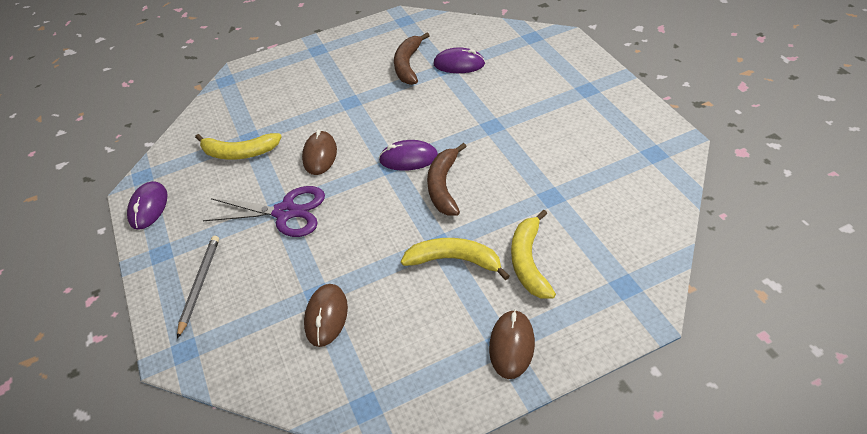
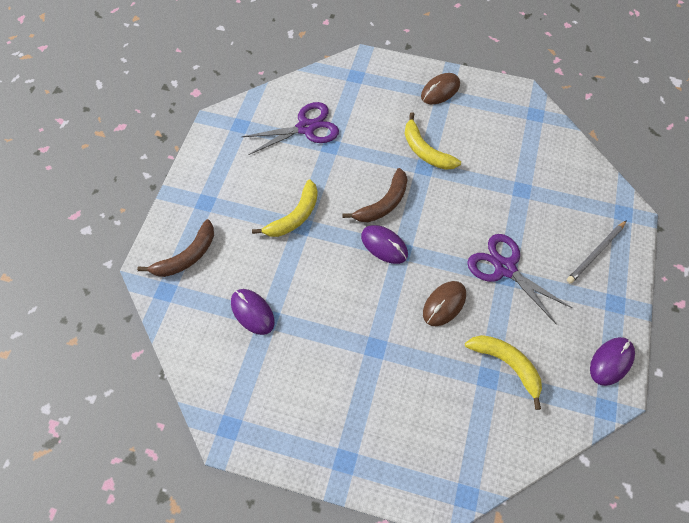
camera: 145 degrees left, 15 degrees up
brown mouse [304,284,348,347] -> none
brown banana [394,32,430,85] -> brown banana moved to [137,219,214,277]
yellow banana [511,210,556,299] -> yellow banana moved to [252,179,318,237]
none -> purple scissors [242,102,339,155]

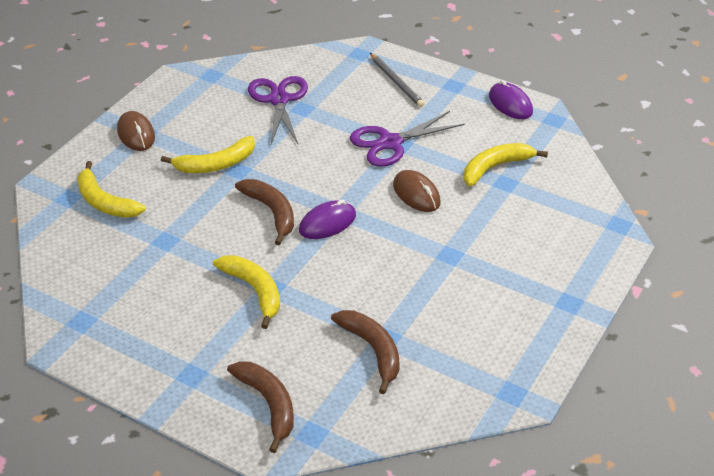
camera: 75 degrees left, 20 degrees down
purple mouse [231,289,275,335] -> brown banana [331,310,400,394]
purple scissors [242,102,339,155] -> purple scissors moved to [248,76,308,144]
none -> yellow banana [77,161,146,218]

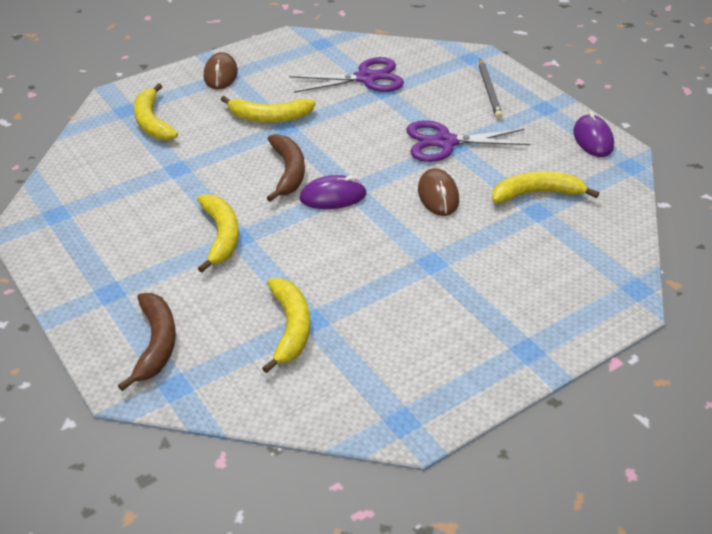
camera: 25 degrees right, 0 degrees up
purple scissors [248,76,308,144] -> purple scissors turned 60 degrees clockwise [290,57,404,93]
brown banana [331,310,400,394] -> yellow banana [262,278,310,373]

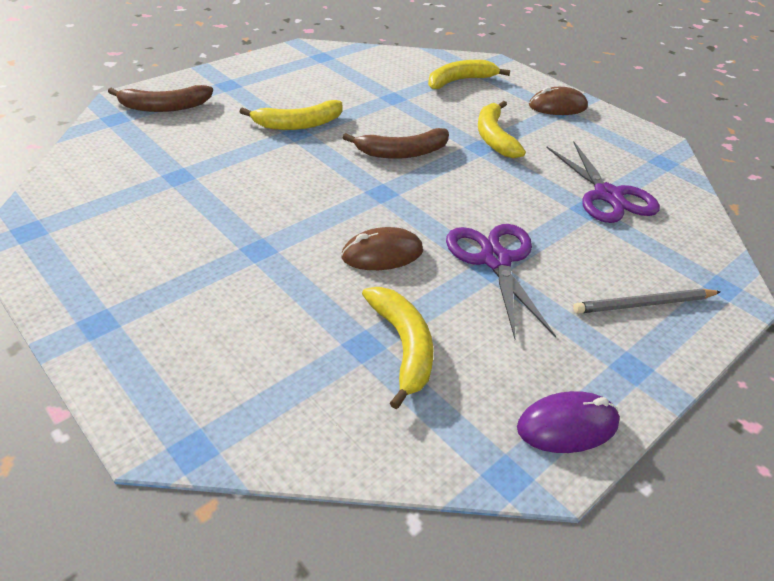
camera: 80 degrees right, 0 degrees up
yellow banana [262,278,310,373] -> none
purple mouse [300,175,366,209] -> none

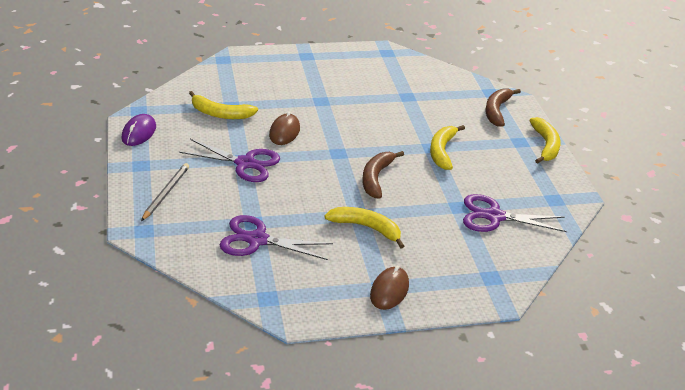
camera: 120 degrees right, 5 degrees down
yellow banana [428,60,510,89] -> yellow banana moved to [529,117,561,164]
none -> purple scissors [463,194,567,232]

